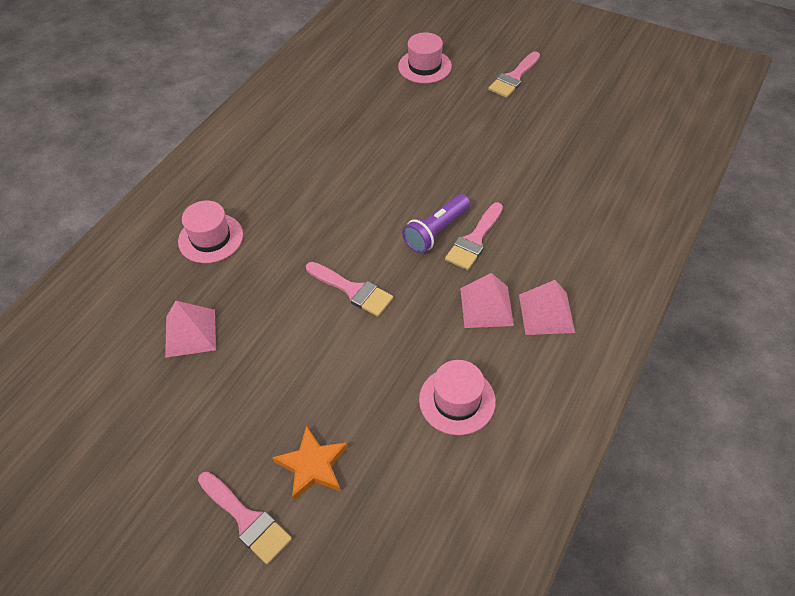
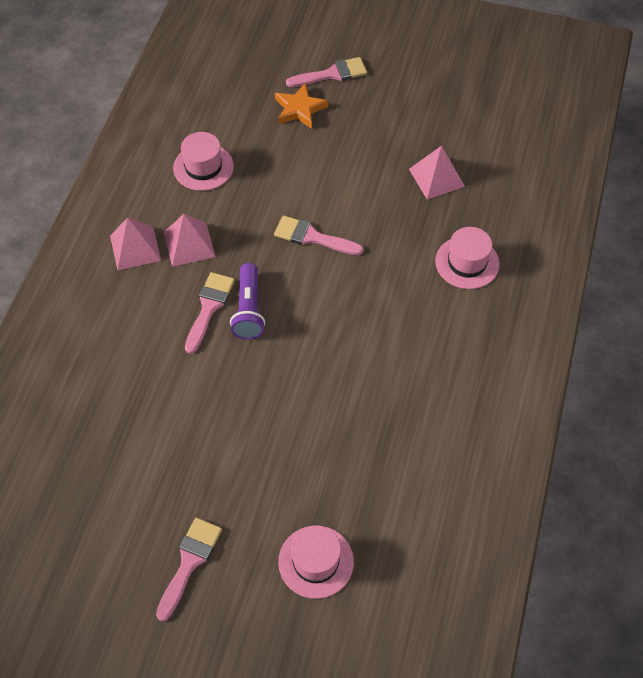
camera: 165 degrees right, 5 degrees up
pink brush [198,472,292,565] -> pink brush turned 135 degrees clockwise [286,57,367,87]
purple flashlight [402,194,470,254] -> purple flashlight turned 150 degrees clockwise [230,263,265,340]

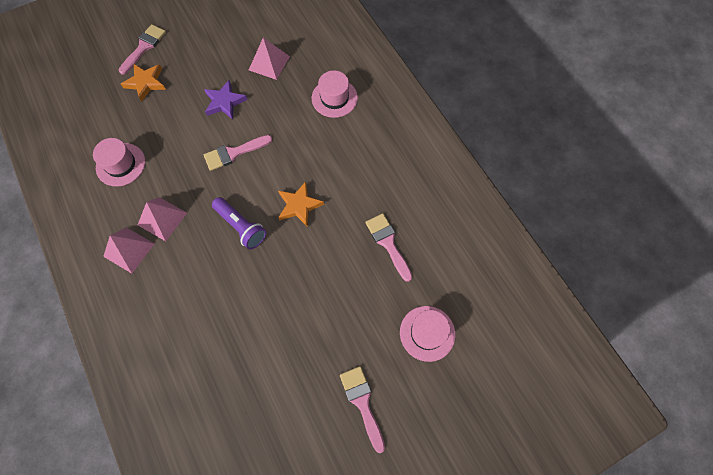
camera: 45 degrees left, 10 degrees up
pink brush [185,272,235,354] -> pink brush moved to [365,213,412,282]
none -> purple star [204,80,248,119]
none -> orange star [278,181,324,227]

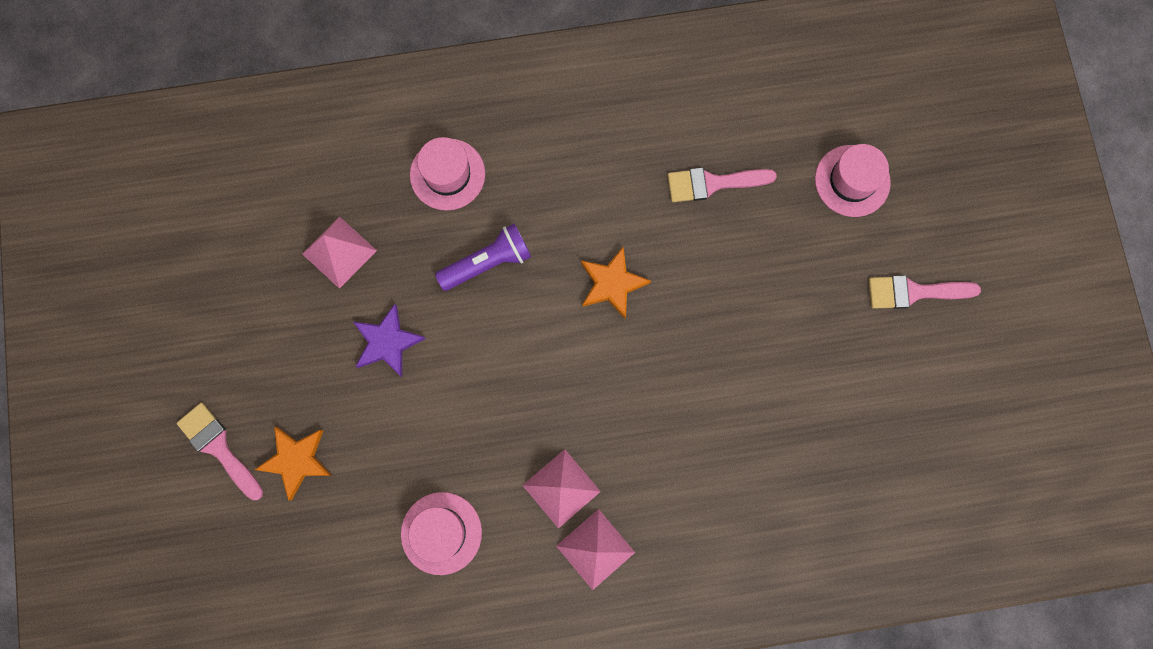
camera: 70 degrees left, 10 degrees up
pink brush [204,135,272,171] -> none
purple flashlight [212,197,267,250] -> purple flashlight moved to [435,224,531,291]

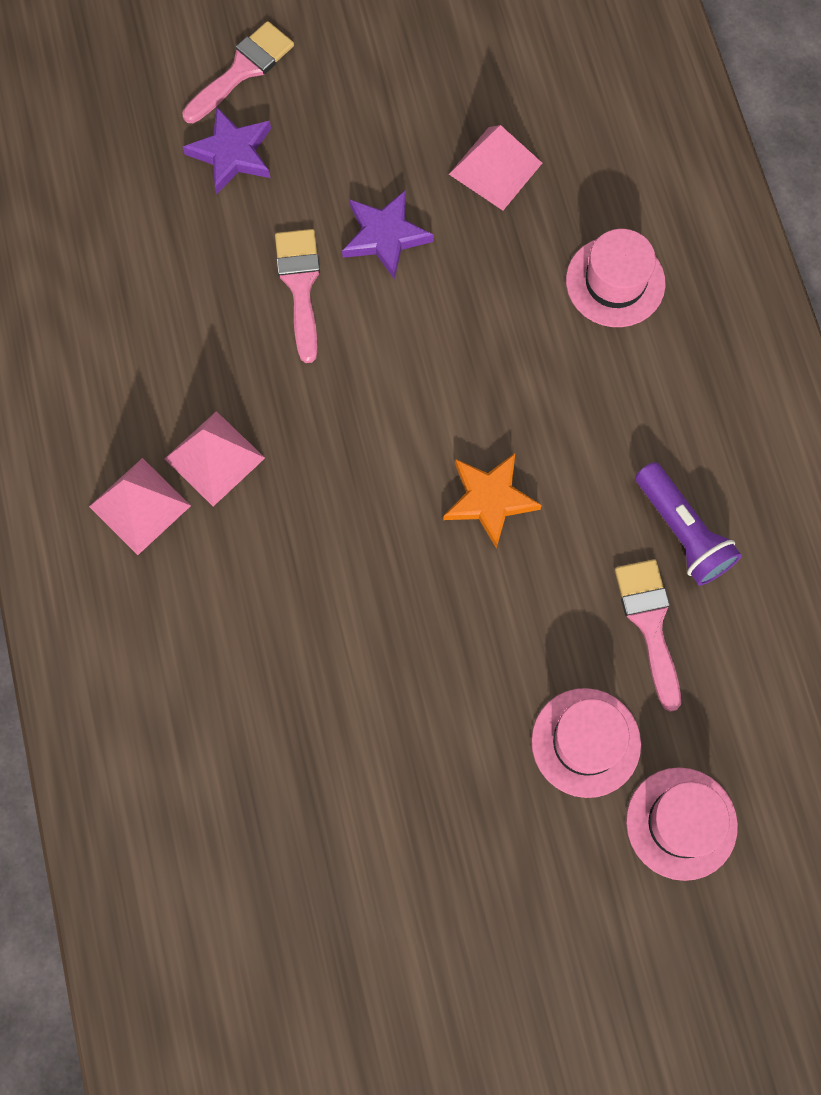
camera: 85 degrees right, 5 degrees down
orange star [255,426,332,501] -> purple star [183,107,271,194]
pink hat [401,492,482,575] -> pink hat moved to [531,688,641,798]
purple flashlight [435,224,531,291] -> purple flashlight moved to [635,462,742,586]
pink brush [869,275,981,309] -> pink brush moved to [275,229,320,363]

